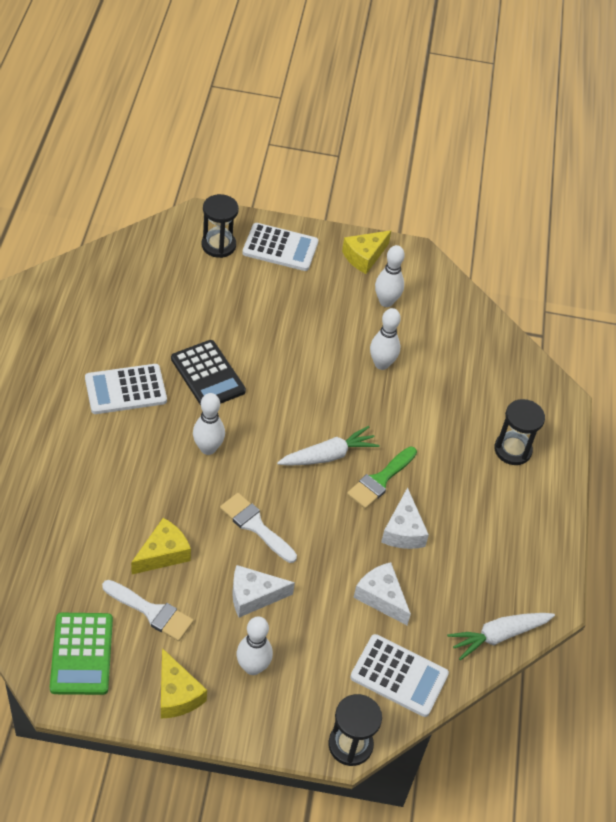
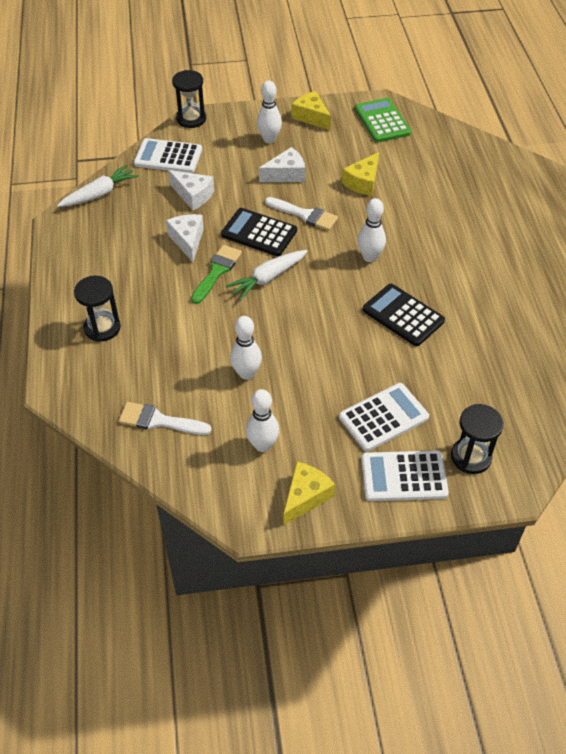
camera: 170 degrees right, 0 degrees up
white calculator [85,364,167,414] -> white calculator moved to [339,383,429,452]
white brush [102,580,194,641] -> white brush moved to [119,402,212,435]
none -> black calculator [221,208,297,256]

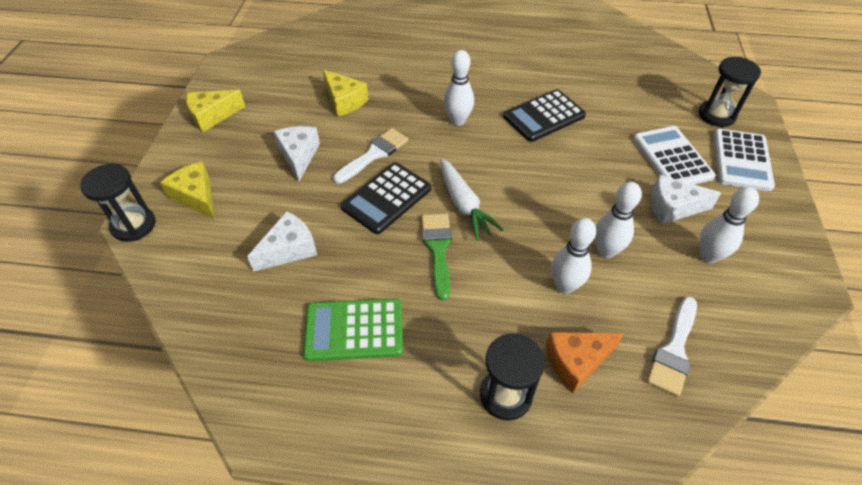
camera: 75 degrees left, 0 degrees up
white carrot [57,164,139,207] -> none
white calculator [134,138,202,173] -> none
white cheese [166,214,204,262] -> white cheese moved to [651,175,721,225]
green brush [191,245,242,304] -> green brush turned 45 degrees clockwise [421,213,452,300]
white bowling pin [257,81,282,143] -> white bowling pin moved to [551,218,596,294]
yellow cheese [283,462,335,526] -> yellow cheese moved to [160,162,214,219]
green calculator [355,98,411,142] -> green calculator moved to [303,298,403,362]
none -> orange cheese [546,332,624,393]

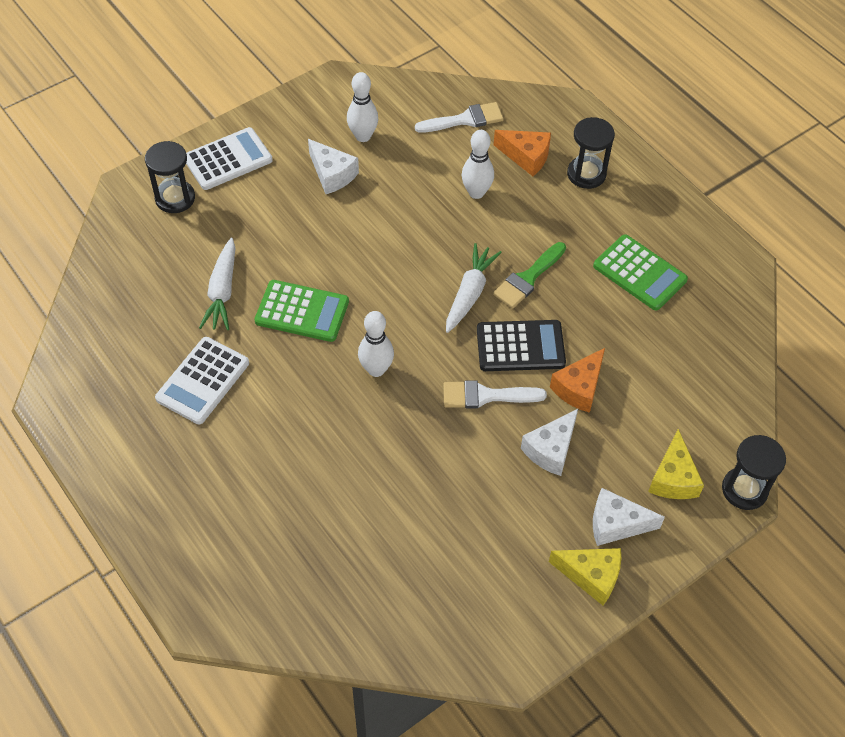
camera: 135 degrees left, 5 degrees up
white cheese [247,211,317,272] -> white cheese moved to [593,488,665,546]
yellow cheese [323,70,369,117] -> none
black calculator [503,89,586,142] -> green calculator [254,280,349,342]
white bowling pin [595,182,642,258] -> none
white calculator [633,126,715,184] -> white calculator moved to [155,337,249,424]
none -> white carrot [199,238,235,330]
none -> orange cheese [550,348,605,413]

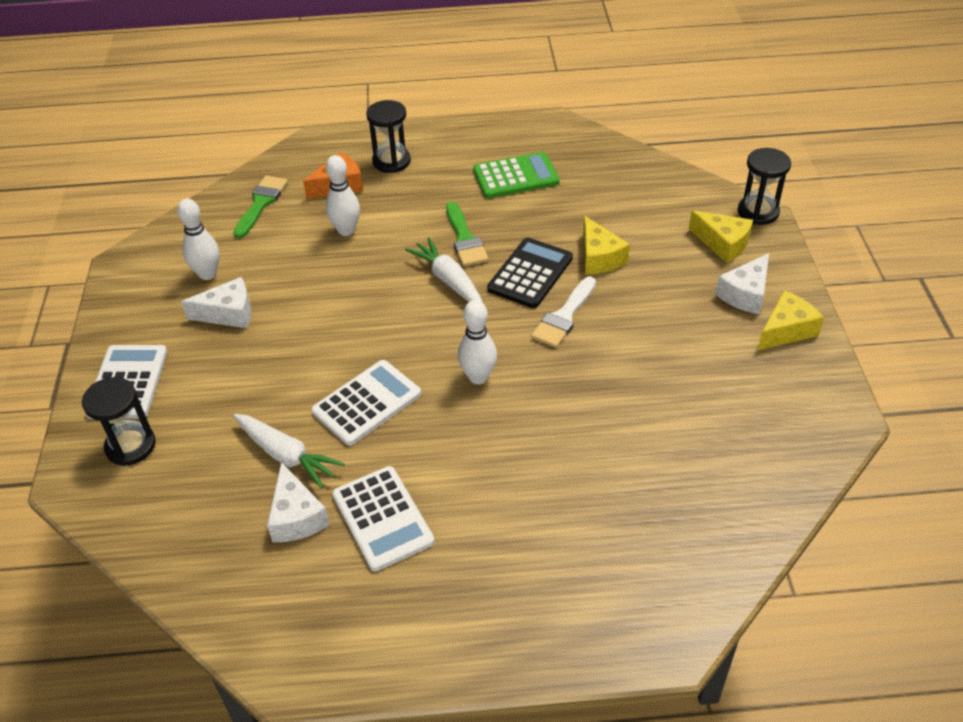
camera: 55 degrees left, 10 degrees down
green calculator [254,280,349,342] -> white calculator [312,360,421,446]
white brush [415,102,504,133] -> green brush [233,176,288,238]
white cheese [521,409,578,476] -> white cheese moved to [267,462,330,543]
orange cheese [550,348,605,413] -> yellow cheese [583,216,630,275]

